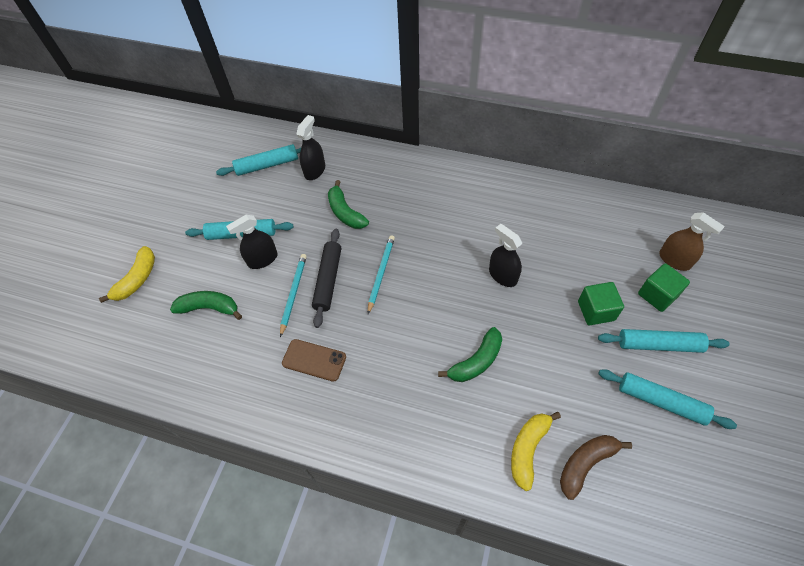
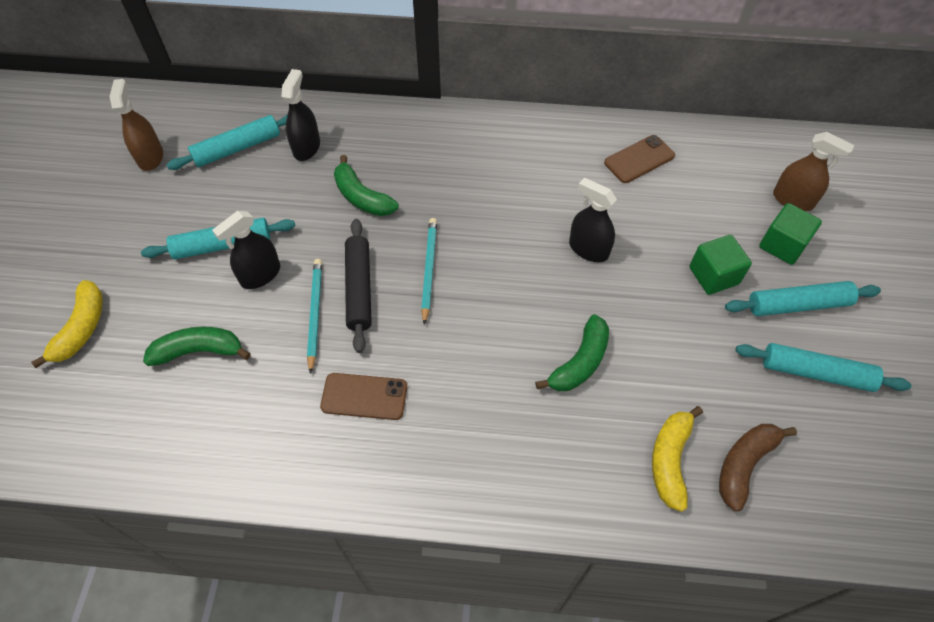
camera: 15 degrees left, 0 degrees up
none -> brown spray bottle [109,79,163,171]
none -> brown phone [604,135,675,183]

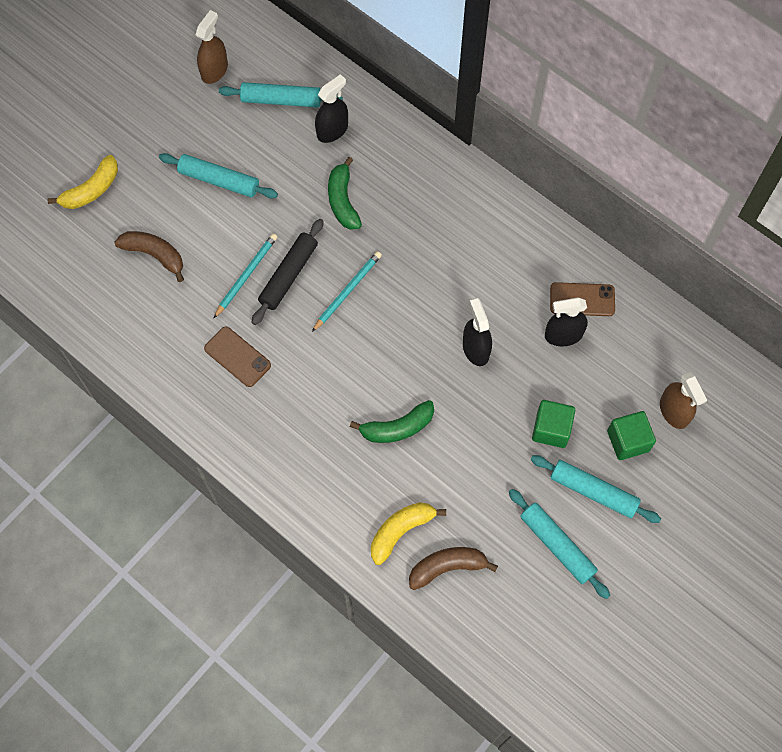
camera: 35 degrees right, 10 degrees up
green banana [143,326,251,366] -> brown banana [115,231,184,282]
black spray bottle [212,211,280,289] -> black spray bottle moved to [545,297,588,346]

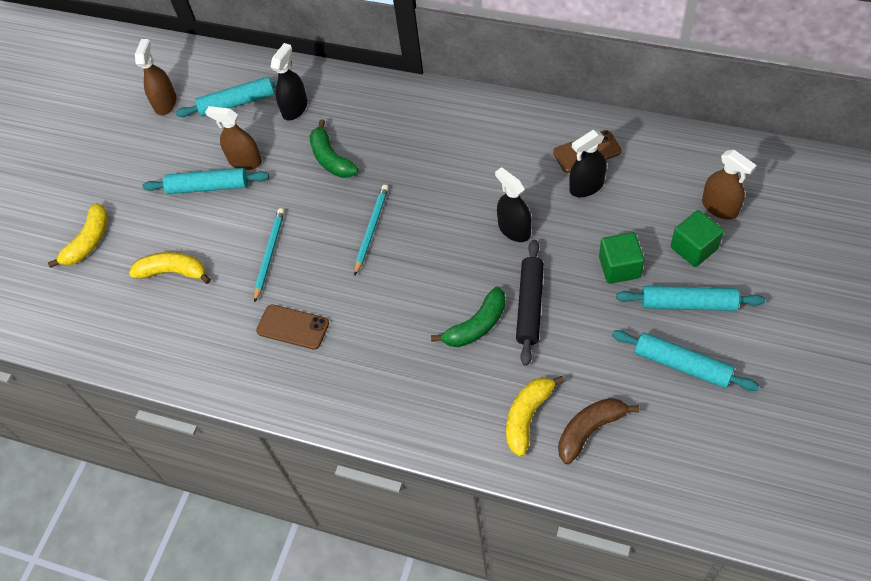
camera: 15 degrees left, 10 degrees down
brown banana [115,231,184,282] -> yellow banana [129,252,211,284]
black rolling pin [252,219,324,325] -> black rolling pin moved to [516,240,544,366]
none -> brown spray bottle [205,106,262,170]

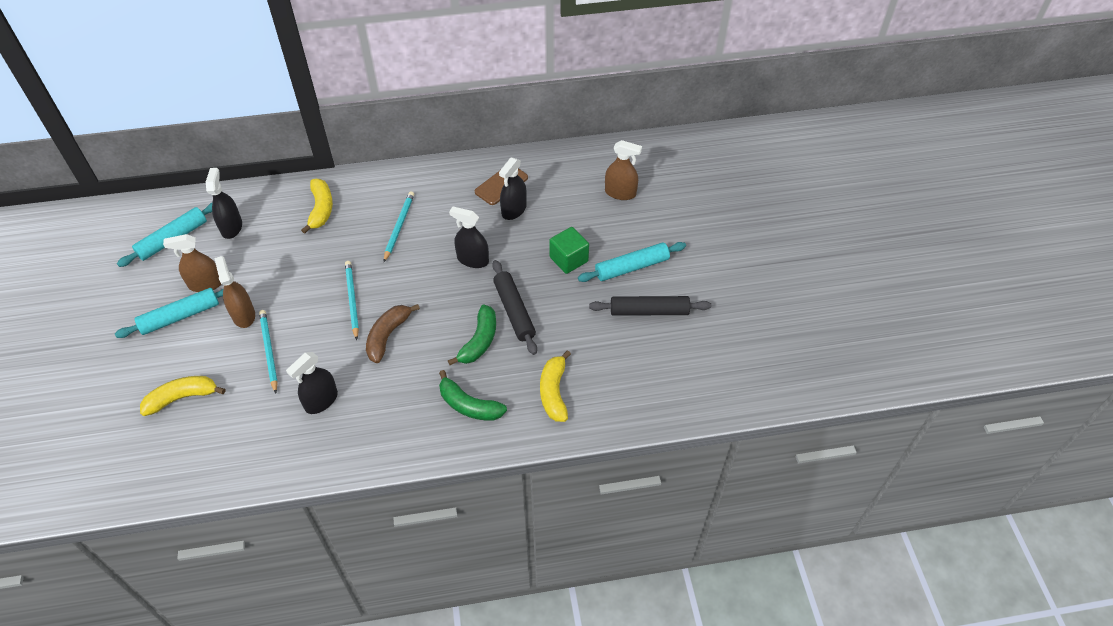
camera: 35 degrees left, 5 degrees down
yellow banana [48,203,108,268] -> yellow banana moved to [301,179,333,234]
brown spray bottle [135,39,176,115] -> brown spray bottle moved to [214,256,255,328]
brown phone [256,304,329,350] -> black spray bottle [286,352,338,414]
green banana [310,119,358,178] -> green banana moved to [439,370,507,421]
brown banana [558,398,640,464] -> brown banana moved to [366,304,420,363]
turquoise rolling pin [612,330,759,391] -> black rolling pin [589,296,711,316]
green cube [671,210,724,267] -> none
none -> turquoise pencil [384,191,414,262]

